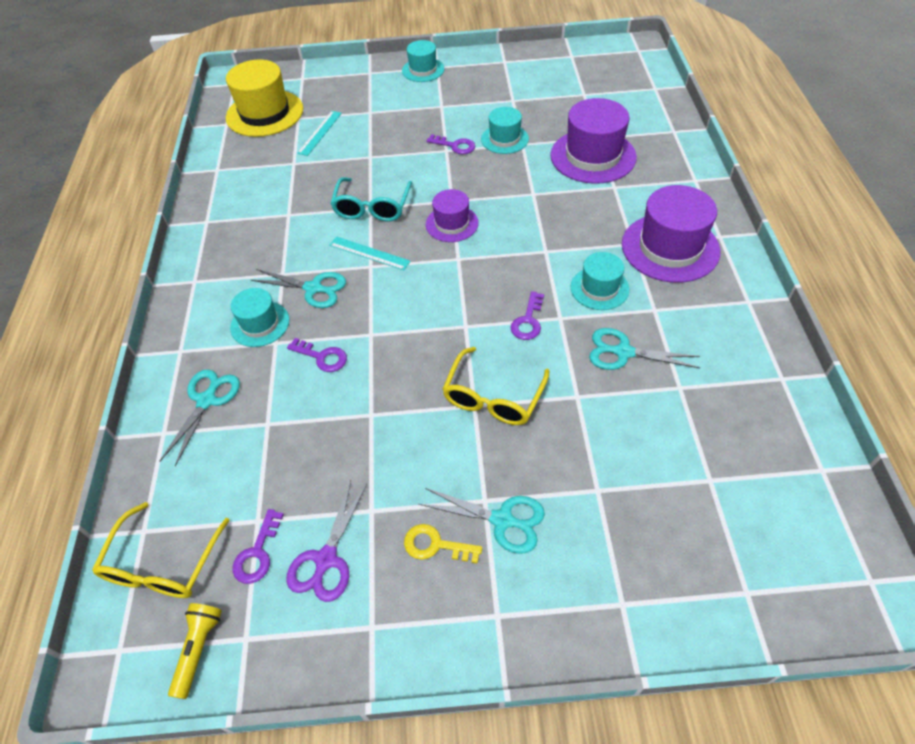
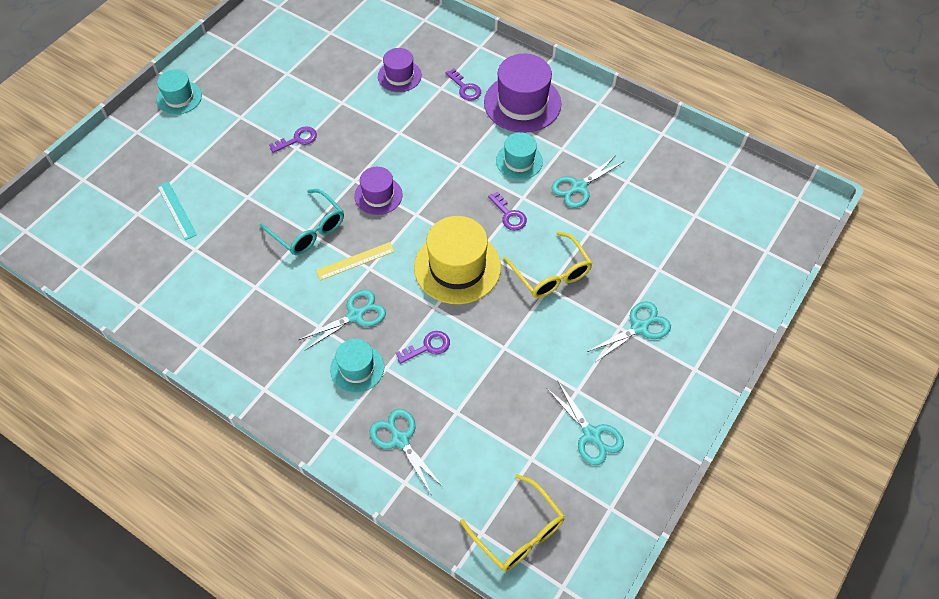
camera: 55 degrees left, 5 degrees up
yellow flashlight [168,603,222,699] -> none
yellow hat [226,59,303,137] -> yellow hat moved to [414,216,501,304]
purple key [232,509,284,584] -> purple key moved to [446,69,481,101]
purple scissors [286,481,367,602] -> turquoise scissors [547,382,624,465]
turquoise ruler [329,236,411,270] -> yellow ruler [316,242,395,281]
yellow key [404,524,482,564] -> none
turquoise hat [481,107,529,154] -> none
purple hat [550,98,637,184] -> purple hat [378,48,422,92], size x0.58

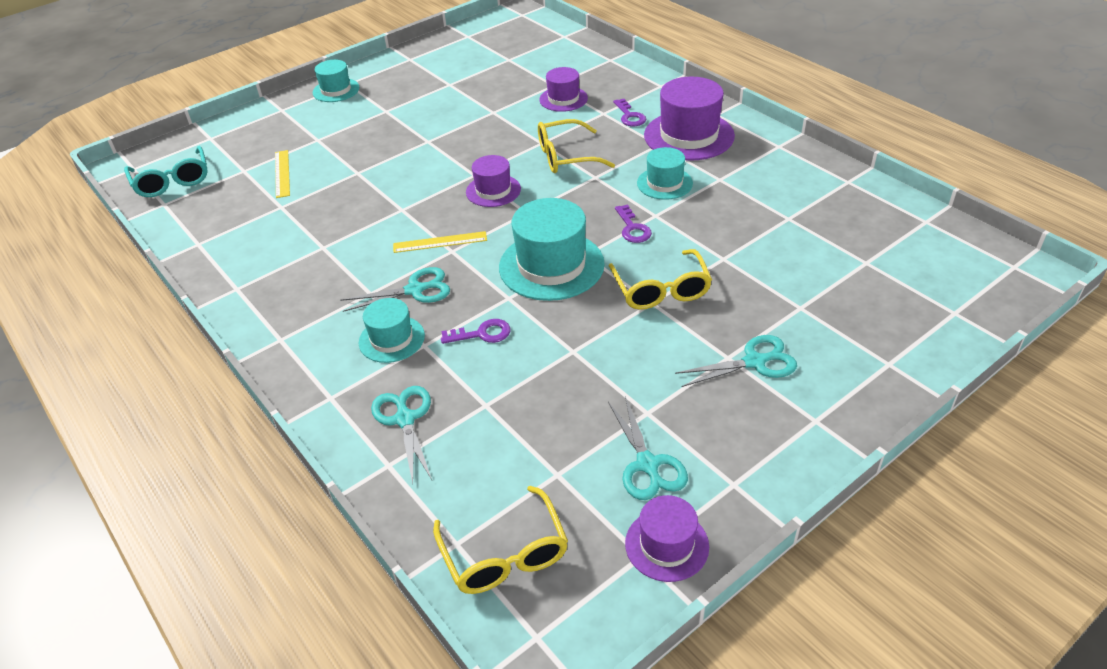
camera: 20 degrees right, 15 degrees down
turquoise ruler [157,181,197,240] -> yellow ruler [275,150,290,198]
turquoise glasses [260,189,344,255] -> turquoise glasses moved to [124,146,208,197]
purple key [269,126,317,153] -> none
yellow hat [414,216,501,304] -> turquoise hat [499,198,605,301]
turquoise scissors [551,155,624,208] -> none
none -> yellow glasses [538,119,615,173]
none -> purple hat [625,495,709,582]

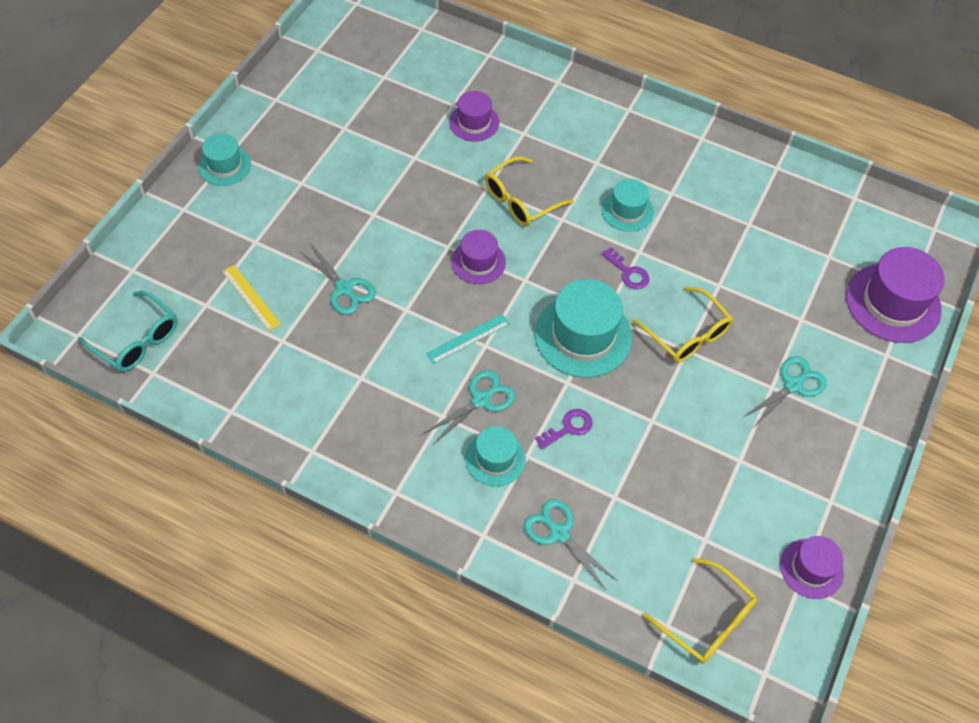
camera: 30 degrees left, 15 degrees up
yellow ruler [393,231,487,253] -> turquoise ruler [426,314,510,364]
turquoise scissors [608,397,688,500] -> turquoise scissors moved to [300,244,376,315]
purple key [613,99,646,126] -> none
purple hat [644,77,735,161] -> purple hat moved to [846,247,945,343]

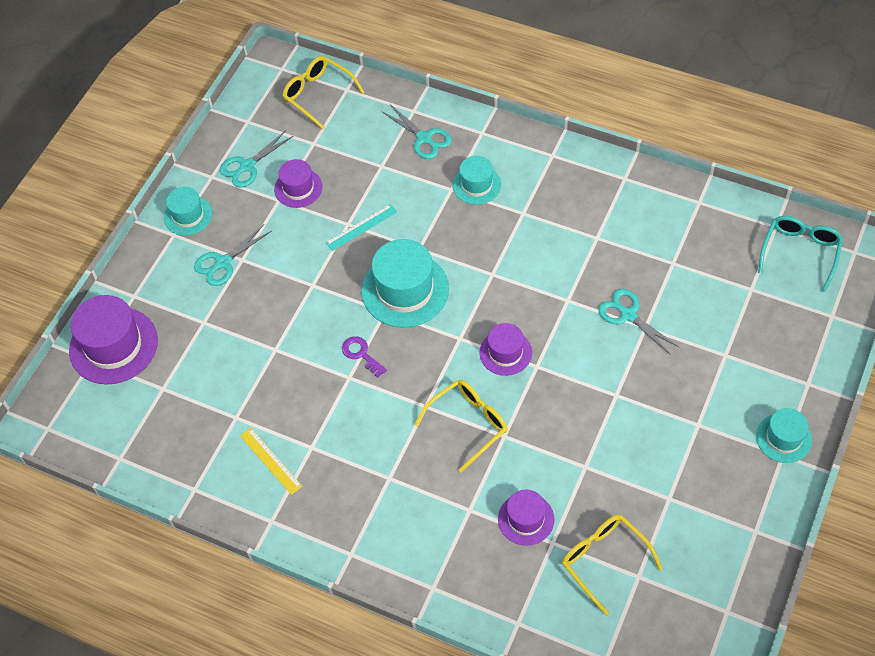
camera: 175 degrees left, 0 degrees up
turquoise glasses [78,291,178,372] -> turquoise glasses turned 75 degrees clockwise [758,216,843,292]
yellow ruler [222,265,281,331] -> yellow ruler moved to [240,428,302,495]
turquoise scissors [423,370,515,444] -> turquoise scissors moved to [220,130,293,188]
turquoise ruler [426,314,510,364] -> turquoise ruler moved to [326,204,397,251]
purple key [535,409,593,449] -> none
turquoise hat [601,179,654,232] -> turquoise hat moved to [164,187,212,236]
yellow glasses [632,287,733,363] -> yellow glasses moved to [562,515,663,616]
purple hat [780,536,844,599] -> purple hat moved to [274,159,323,208]

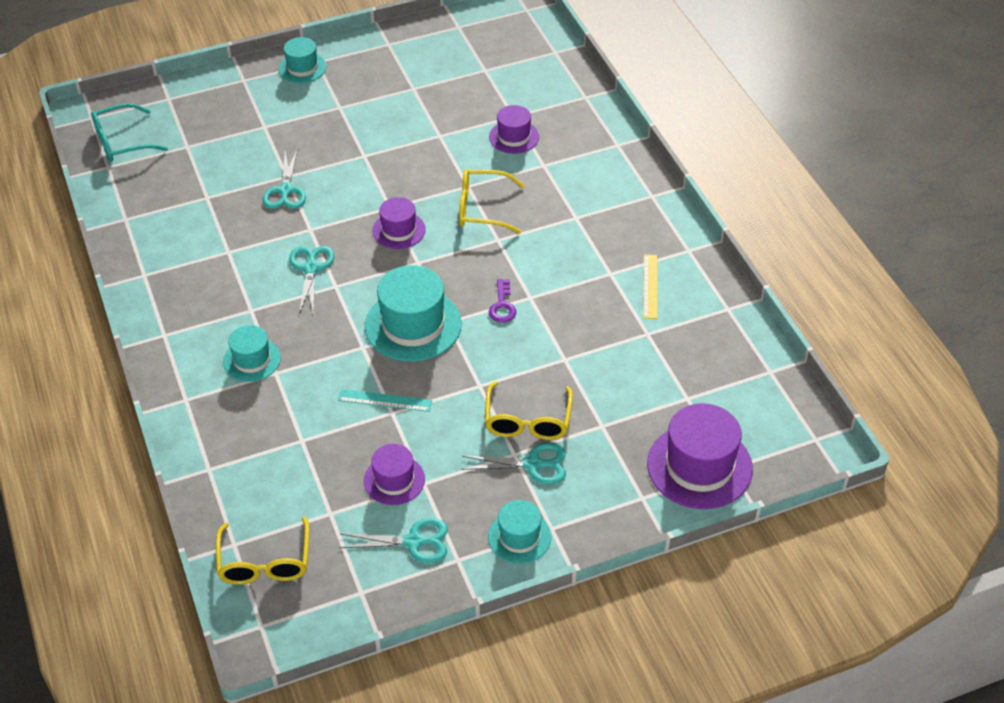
camera: 140 degrees left, 10 degrees down
turquoise scissors [382,104,452,159] -> turquoise scissors moved to [289,246,334,315]
yellow glasses [562,515,663,616] -> yellow glasses moved to [485,381,573,440]

